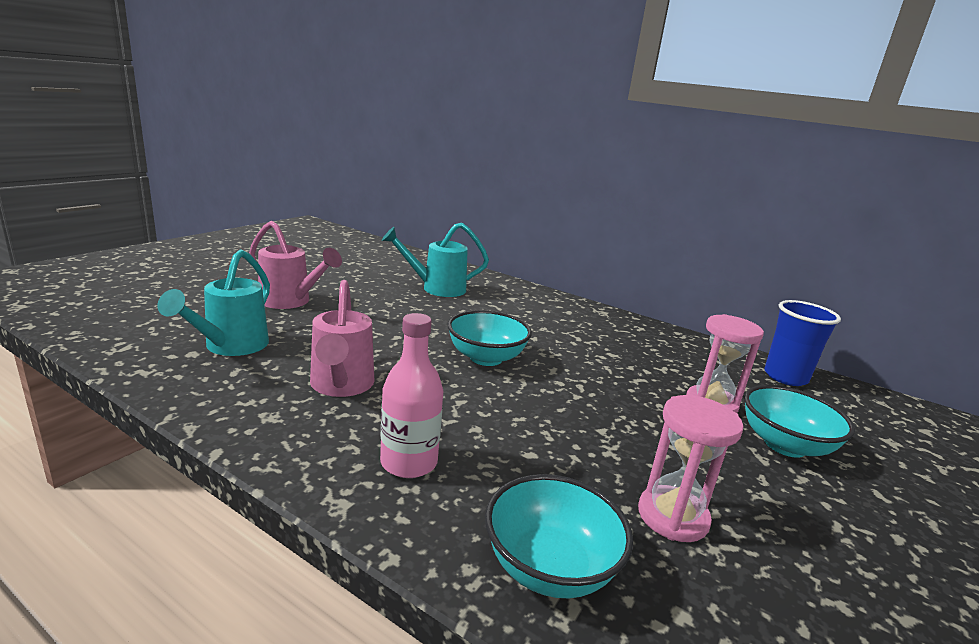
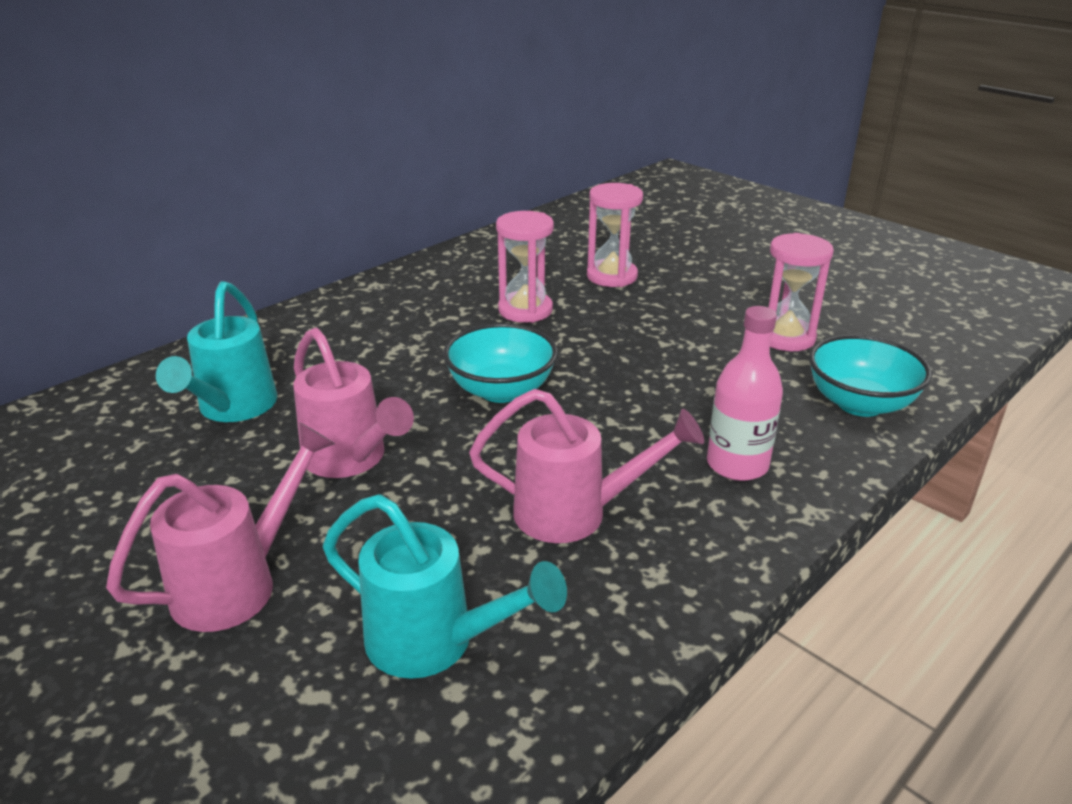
camera: 75 degrees left, 10 degrees up
turquoise bowl [744,385,855,458] -> none
blue cup [764,300,841,386] -> none
none -> pink watering can [293,328,414,478]
none -> pink hourglass [496,211,554,323]

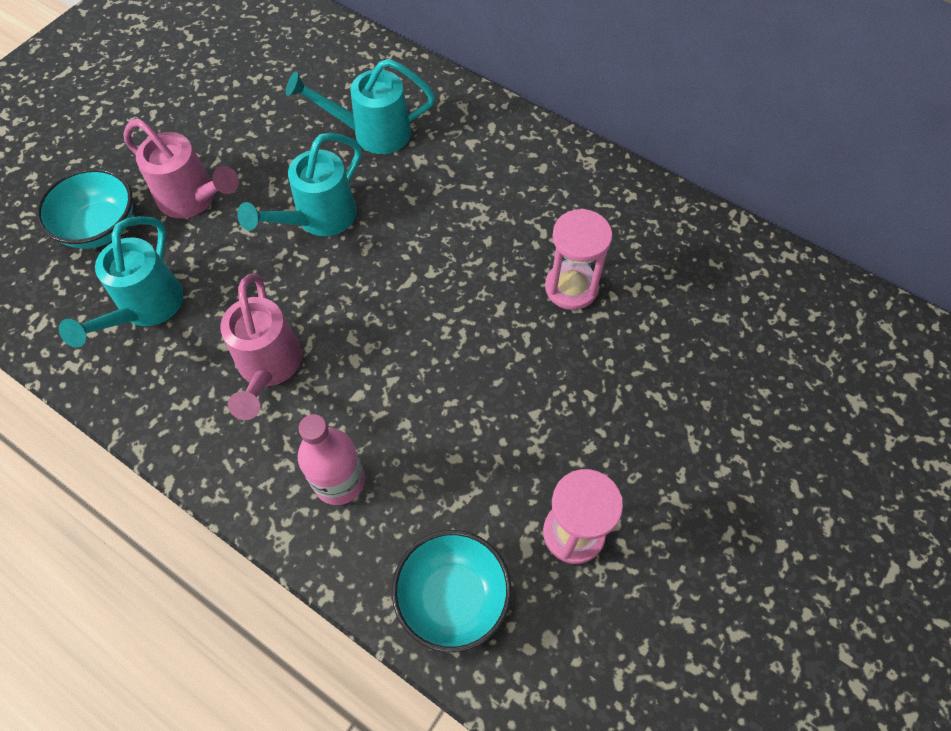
camera: 80 degrees right, 30 degrees up
pink watering can [293,328,414,478] -> turquoise watering can [237,133,362,236]
turquoise bowl [443,323,558,403] -> turquoise bowl moved to [36,168,133,249]
pink hourglass [587,183,643,287] -> none

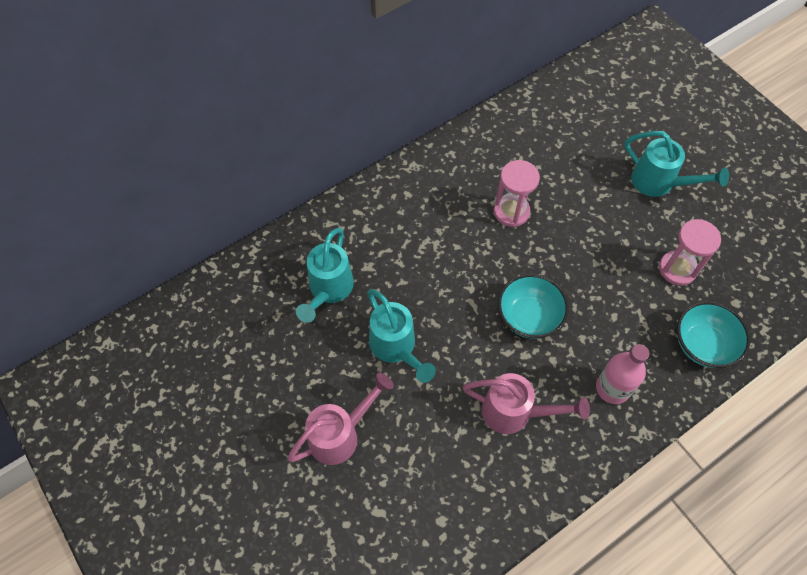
camera: 70 degrees left, 0 degrees up
turquoise bowl [36,168,133,249] -> turquoise bowl moved to [498,274,569,339]
turquoise watering can [59,216,184,348] -> turquoise watering can moved to [625,131,729,197]

